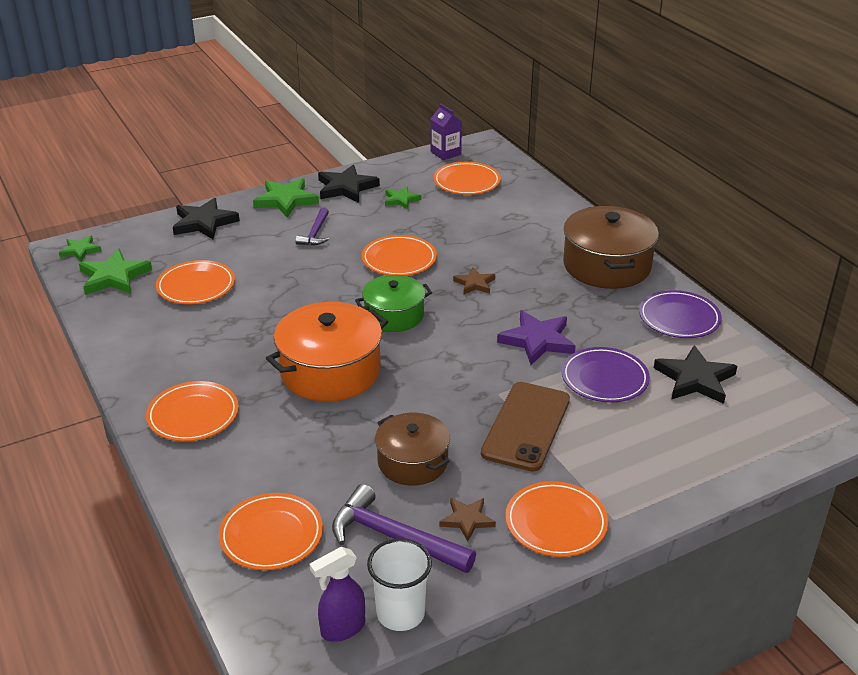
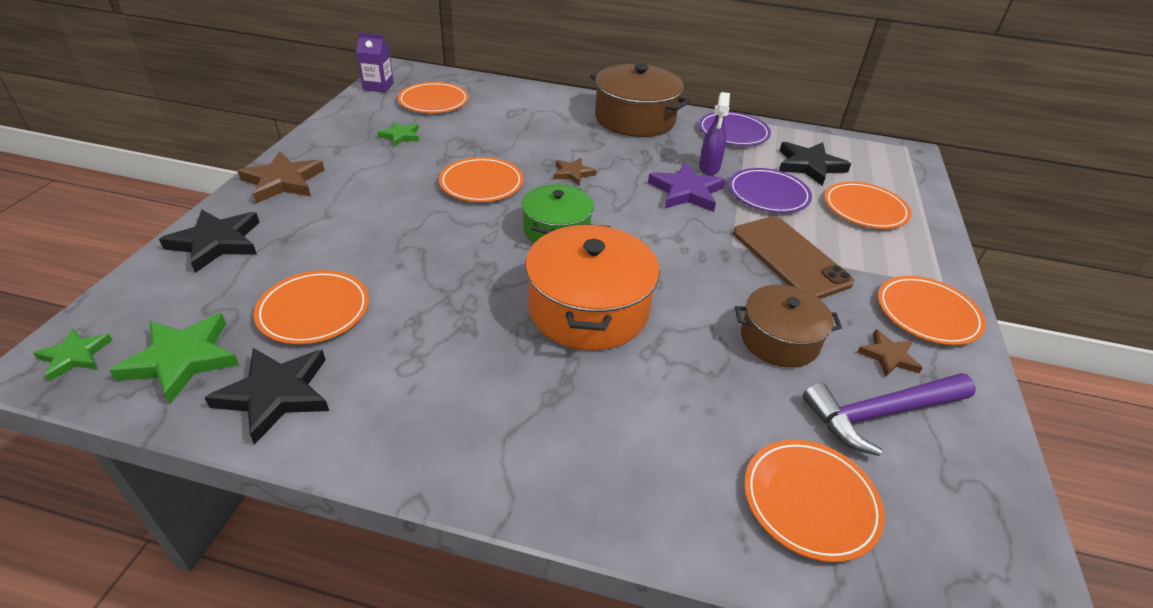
camera: 50 degrees left, 5 degrees up
orange plate [146,381,239,441] -> orange plate moved to [824,182,911,229]
green star [253,178,319,218] -> brown star [237,152,325,203]
purple hammer [296,207,329,245] -> none
purple spray bottle [310,547,365,642] -> purple spray bottle moved to [699,92,730,175]
black star [318,165,380,203] -> black star moved to [204,348,329,445]
white cup [367,538,432,631] -> none

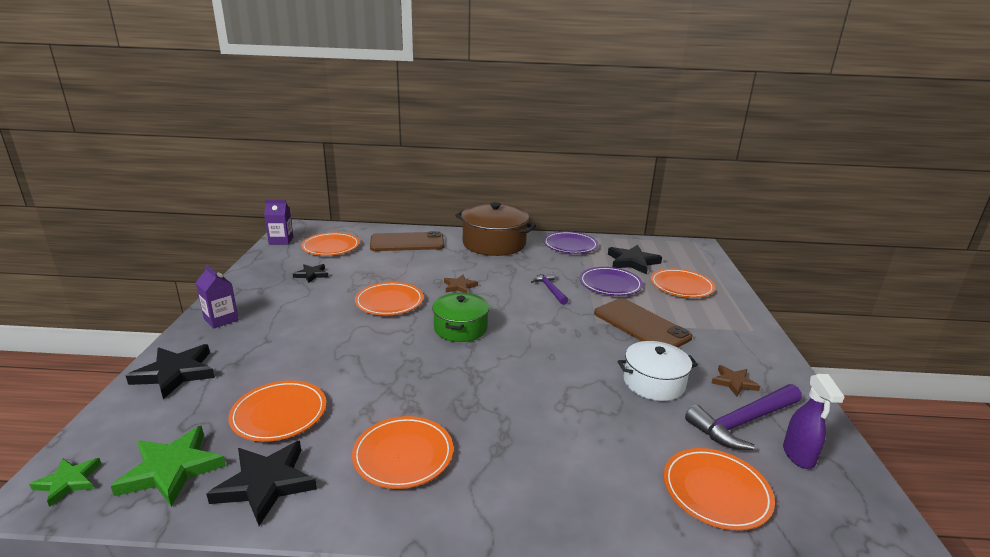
camera: 10 degrees left, 15 degrees down
brown star [237,152,325,203] -> purple carton [196,265,239,329]
green star [378,122,419,146] -> black star [293,264,328,283]
orange pot [525,224,660,350] -> none
purple star [648,162,725,212] -> purple hammer [531,272,568,305]
purple spray bottle [699,92,730,175] -> purple spray bottle moved to [783,374,844,469]
brown pot [735,285,842,368] -> white pot [618,341,698,401]
orange plate [878,276,986,345] -> orange plate moved to [352,416,453,489]
none -> brown phone [370,231,445,251]

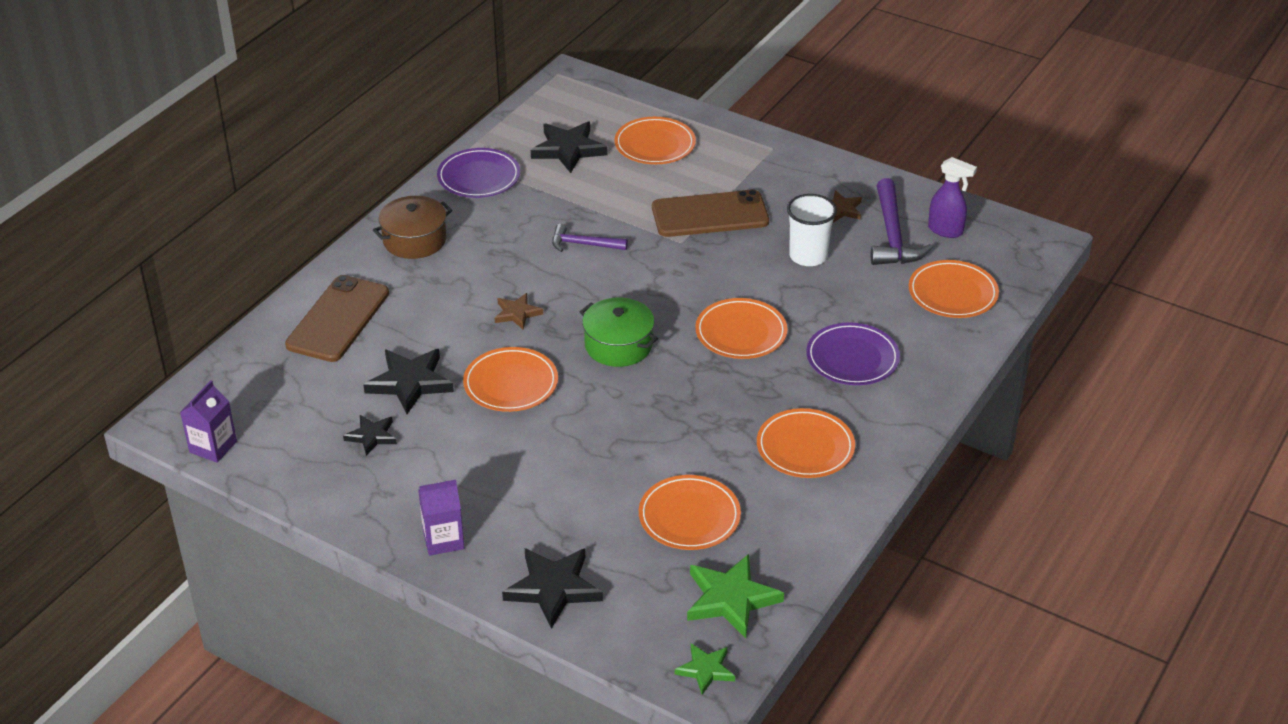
camera: 60 degrees left, 15 degrees up
black star [207,441,317,526] -> black star moved to [363,349,454,414]
orange plate [301,232,360,256] -> orange plate moved to [695,298,788,359]
brown pot [455,202,536,256] -> brown pot [373,196,452,259], size x0.63
purple plate [580,267,643,296] -> purple plate moved to [806,322,900,385]
white pot [618,341,698,401] -> white cup [787,194,837,266]

